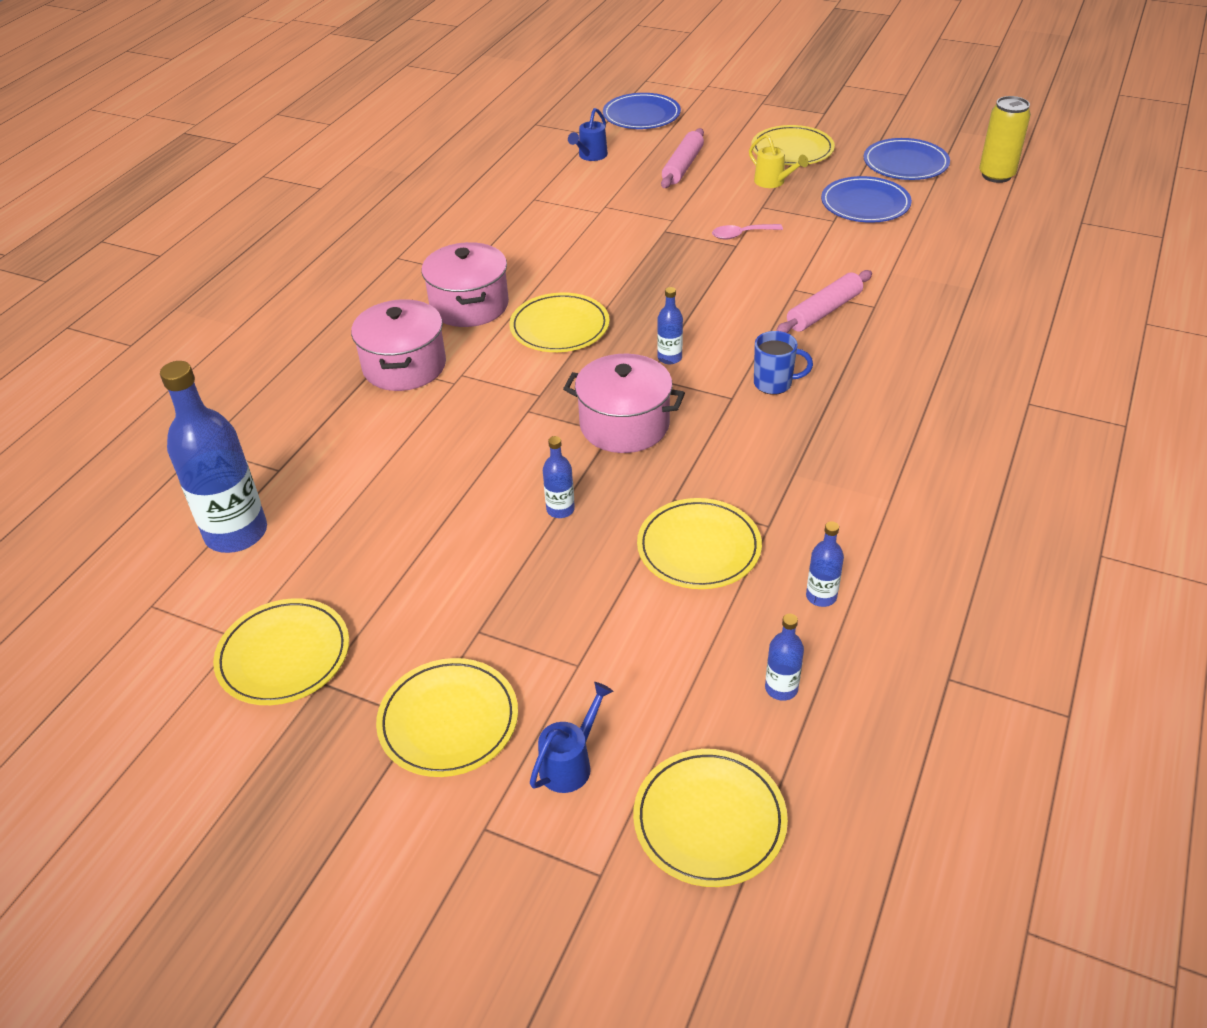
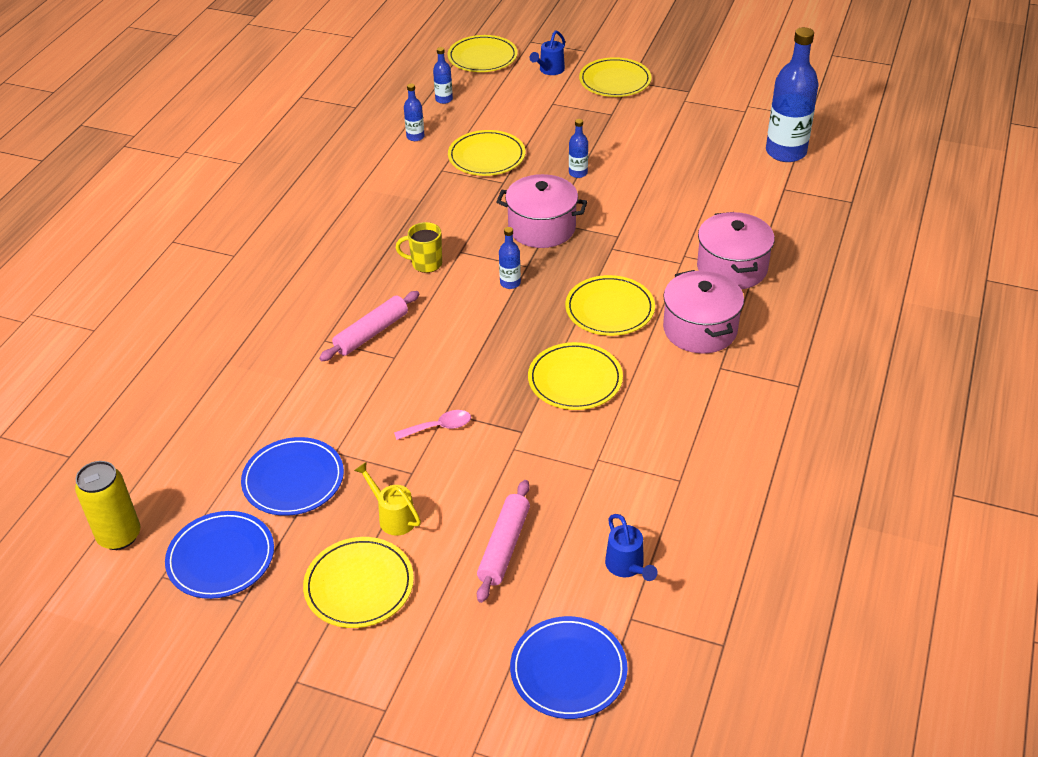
camera: 175 degrees right, 0 degrees up
yellow plate [213,598,349,705] -> yellow plate moved to [528,342,623,410]
blue watering can [568,108,608,161] -> blue watering can turned 135 degrees clockwise [605,514,658,581]
blue mug [754,331,813,395] -> yellow mug [396,222,442,273]

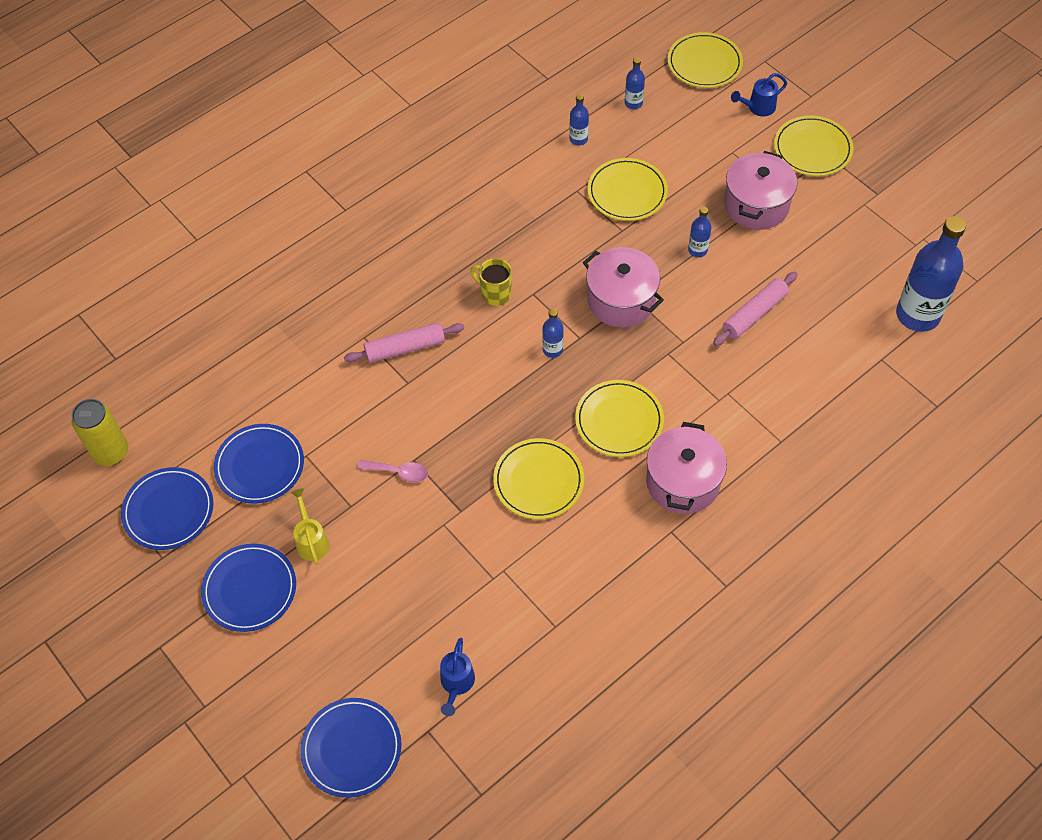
camera: 30 degrees right, 15 degrees up
yellow plate [303,537,414,628] -> blue plate [201,544,296,632]
pink rolling pin [477,480,530,603] -> pink rolling pin moved to [713,272,798,346]
pink pot [697,212,775,289] -> pink pot moved to [724,151,797,230]

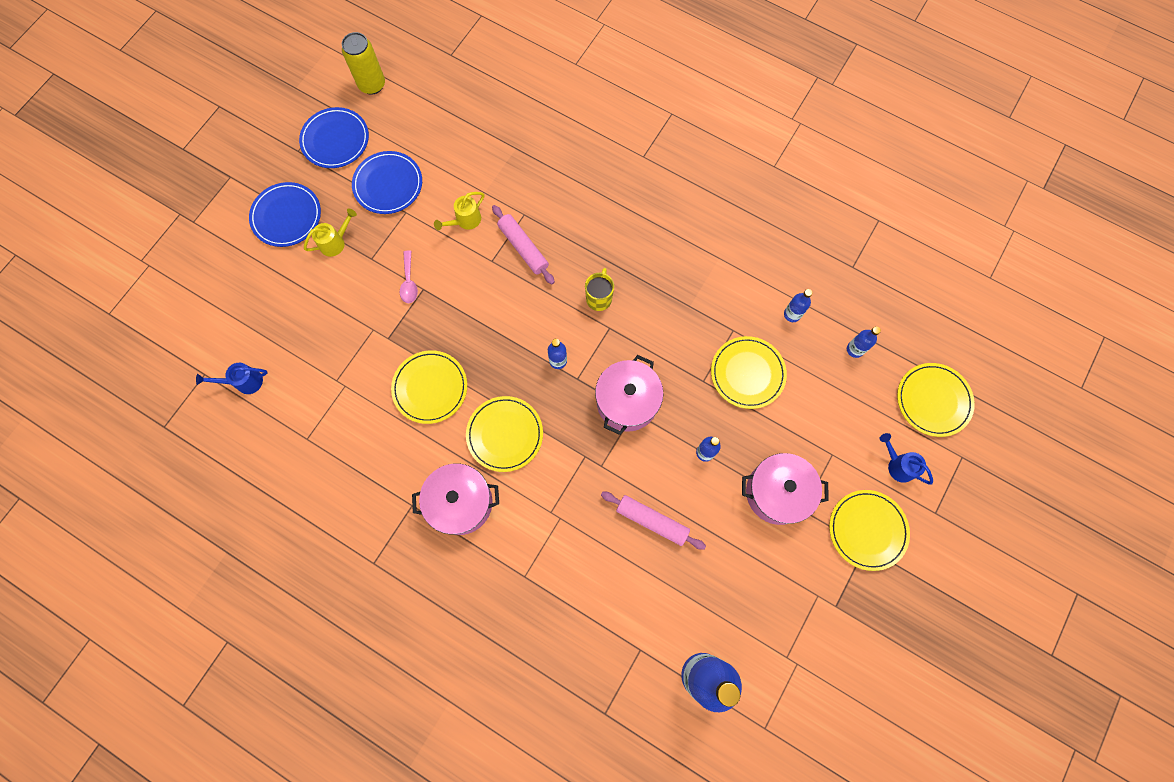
camera: 70 degrees right, 15 degrees up
blue plate [300,698,402,798] -> none
none -> yellow watering can [434,192,484,231]

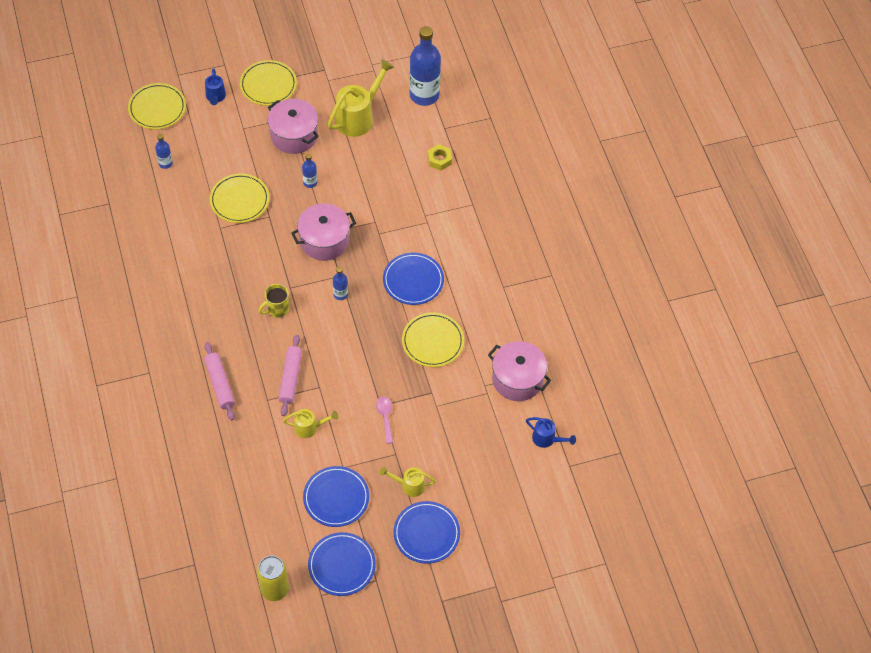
camera: 140 degrees left, 15 degrees down
pink spoon [400,251,418,303] -> pink spoon turned 45 degrees counterclockwise [376,396,393,444]
pink pot [412,464,499,535] -> pink pot moved to [488,341,551,401]
yellow plate [466,396,543,472] -> blue plate [383,253,444,305]
pink rolling pin [601,492,706,550] -> pink rolling pin moved to [204,342,235,420]
blue bottle [784,289,813,322] -> none
none -> yellow watering can [328,59,394,137]
none -> yellow nut [428,144,452,170]

